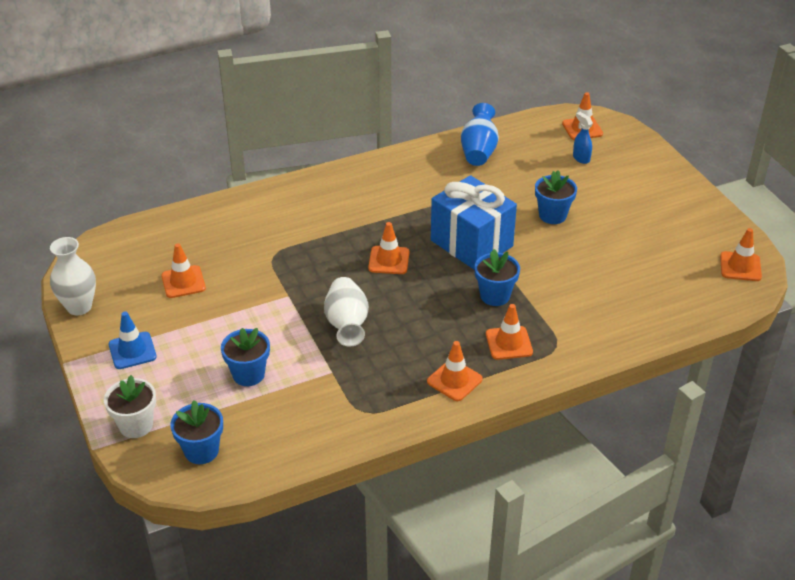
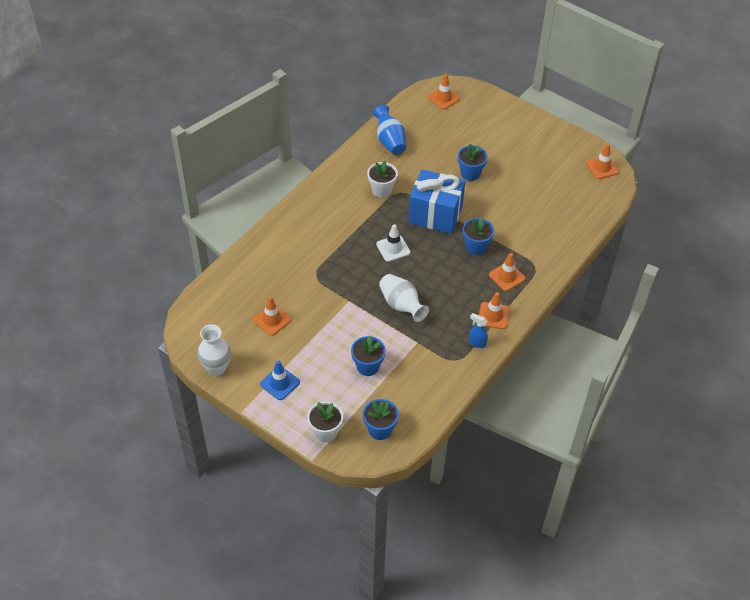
camera: 30 degrees left, 10 degrees up
orange traffic cone [368,222,410,274] -> white traffic cone [376,224,411,262]
blue spray bottle [573,112,593,164] -> blue spray bottle moved to [469,313,488,348]
none -> white flower pot [367,160,398,198]

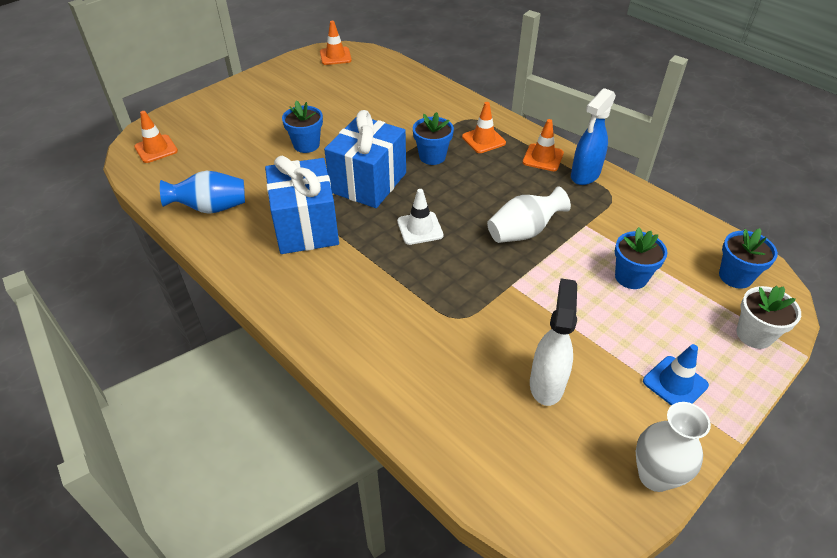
camera: 80 degrees left, 5 degrees down
orange traffic cone [253,296,291,336] -> white spray bottle [530,278,577,406]
white flower pot [367,160,398,198] -> blue gift [265,155,339,254]
blue spray bottle [469,313,488,348] -> blue spray bottle [571,88,616,185], size x1.78

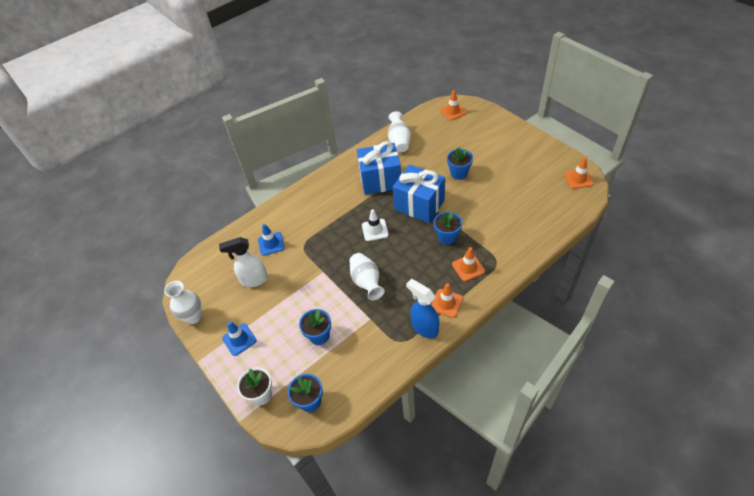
camera: 100 degrees right, 5 degrees up
blue vase [160,171,245,214] -> white vase [388,111,411,152]
white spray bottle [530,278,577,406] -> white spray bottle turned 150 degrees clockwise [219,237,268,287]
none -> blue traffic cone [258,224,285,256]

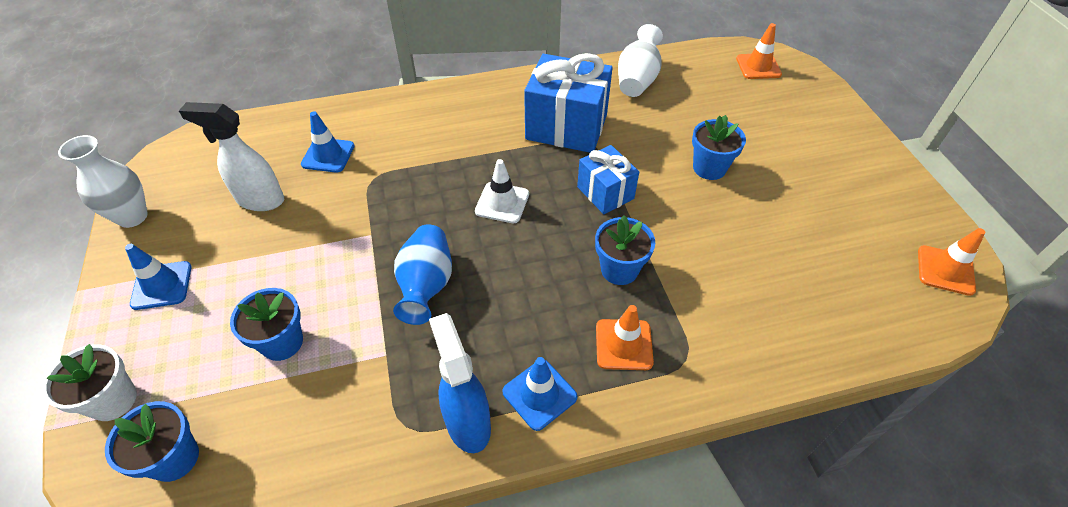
camera: 20 degrees right, 0 degrees up
white vase [350,253,385,300] -> blue vase [393,224,452,325]
blue gift [393,165,445,223] -> blue gift [577,145,639,214], size x0.59
orange traffic cone [431,283,463,318] -> blue traffic cone [502,357,578,431]

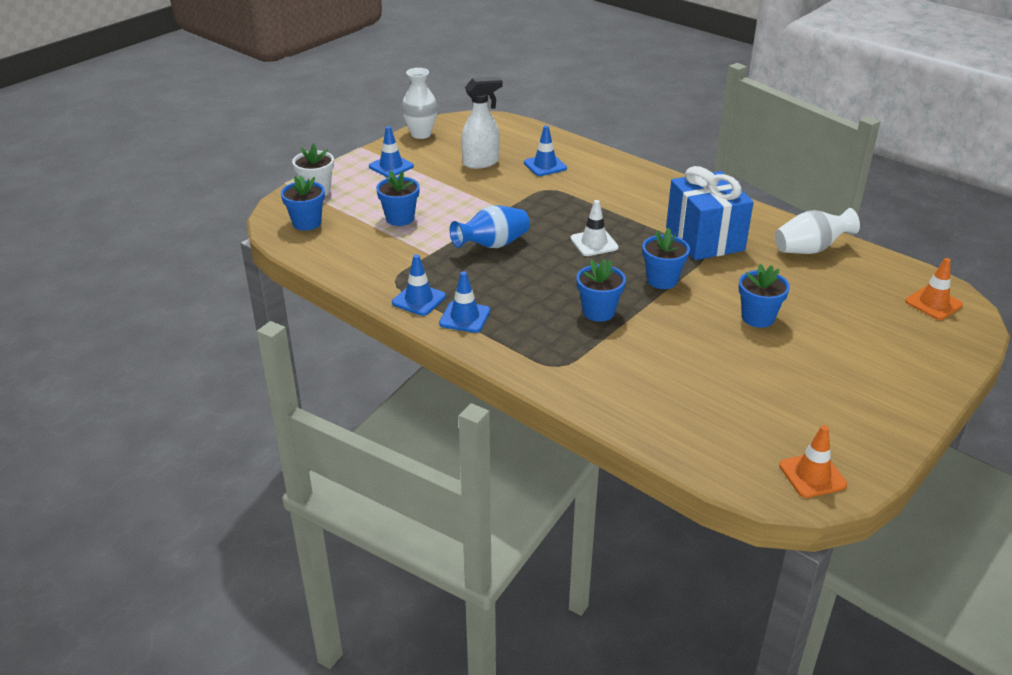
camera: 55 degrees right, 15 degrees down
white spray bottle [179,102,284,211] -> white spray bottle turned 90 degrees clockwise [461,77,503,169]
blue spray bottle [429,313,491,453] -> blue traffic cone [392,254,446,316]
blue gift [577,145,639,214] -> blue flower pot [642,228,690,289]
orange traffic cone [596,305,654,370] -> none

